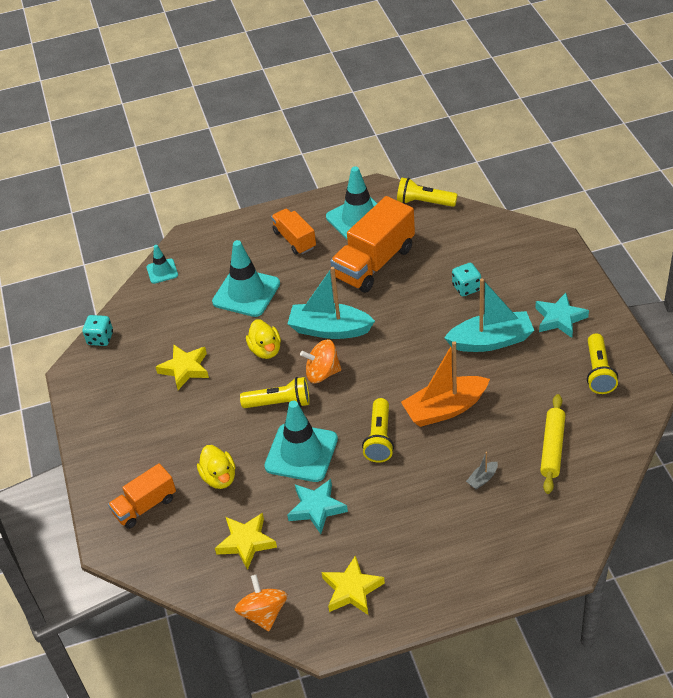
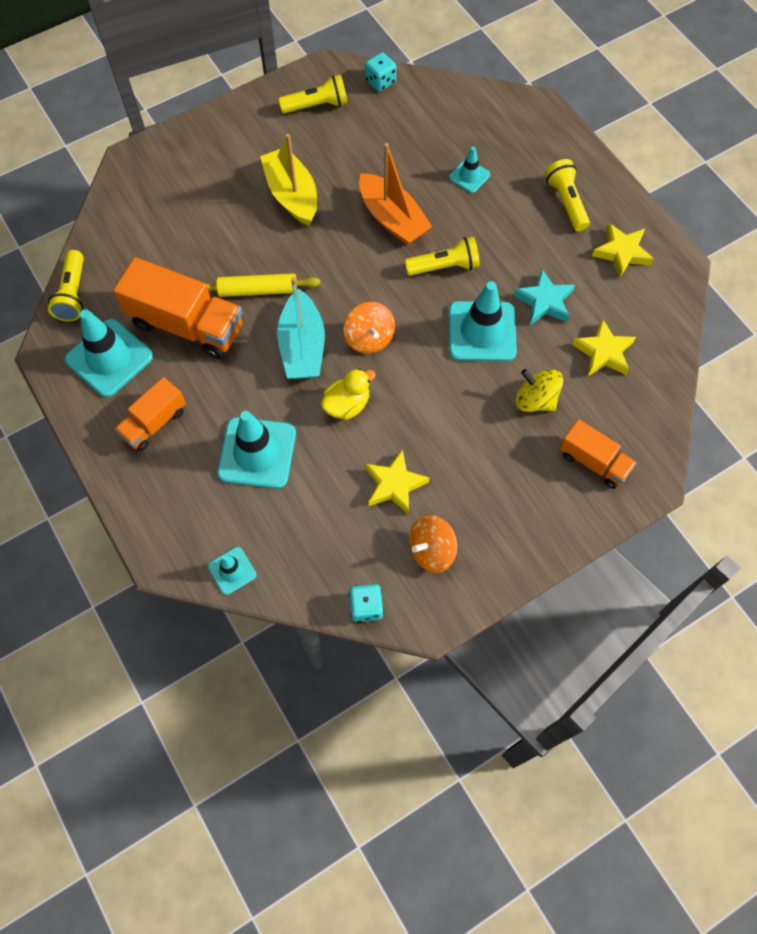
camera: 110 degrees left, 20 degrees up
yellow duck [197,445,235,489] -> yellow spinning top [515,369,563,412]
orange spinning top [235,575,287,631] -> orange spinning top moved to [409,515,457,573]
yellow flashlight [240,377,310,408] -> yellow flashlight moved to [545,159,590,231]
turquoise boat [444,278,534,352] -> yellow boat [260,134,317,226]
turquoise dice [452,263,481,296] -> turquoise dice moved to [365,52,396,92]
grey boat [466,452,498,489] -> turquoise traffic cone [449,147,490,193]
turquoise star [535,293,589,338] -> none
yellow rolling pin [540,394,565,494] -> yellow rolling pin moved to [205,273,320,297]

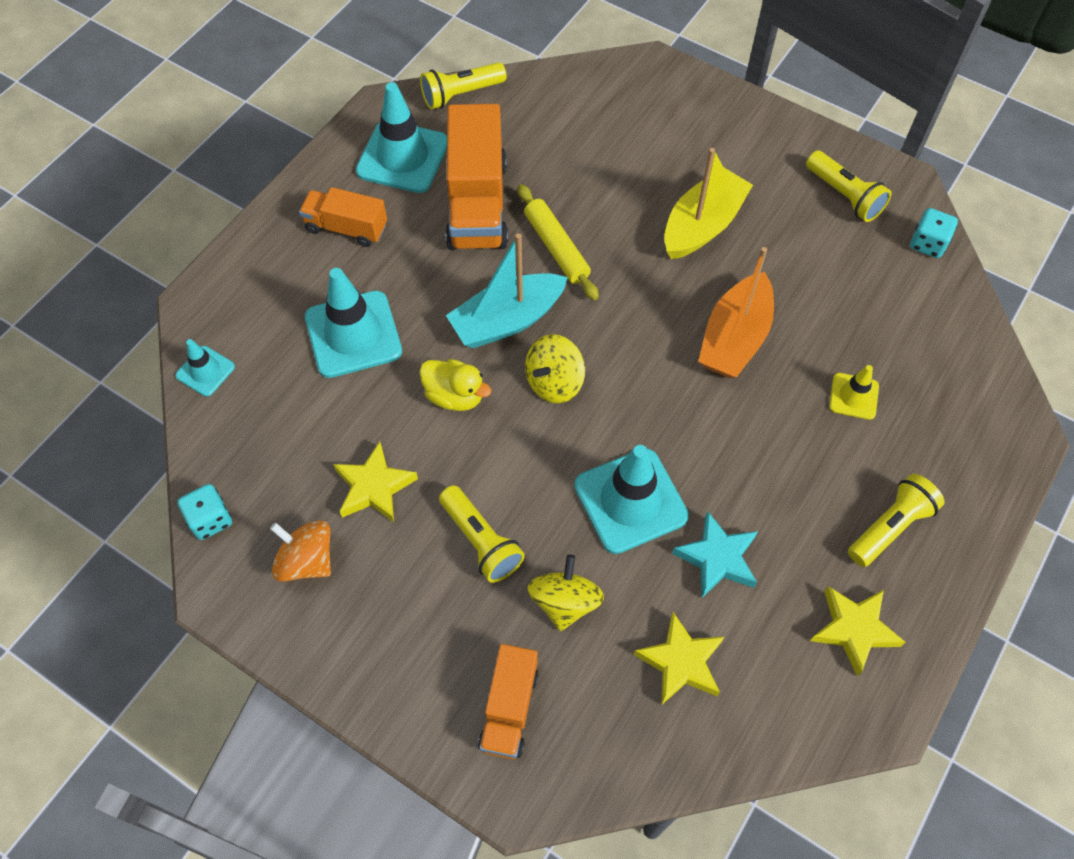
camera: 65 degrees right, 5 degrees down
orange spinning top [343,302,395,354] -> yellow spinning top [525,334,585,403]
yellow flashlight [404,237,480,276] -> yellow flashlight moved to [439,485,525,583]
turquoise traffic cone [449,147,490,193] -> yellow traffic cone [829,365,879,420]

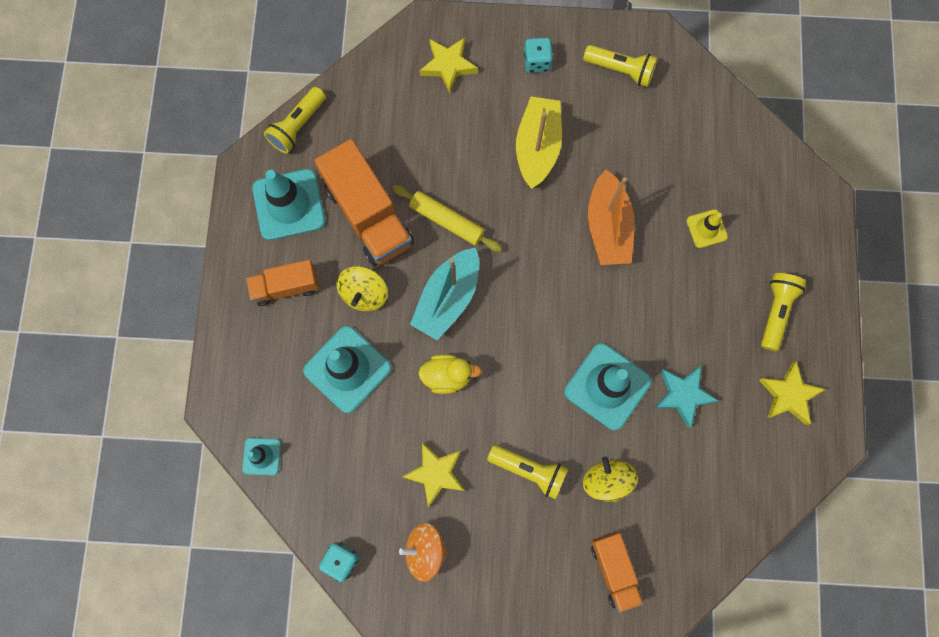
camera: 30 degrees left, 15 degrees up
yellow spinning top [525,334,585,403] -> yellow spinning top moved to [337,266,388,311]
yellow star [634,612,724,704] -> yellow star moved to [420,38,478,93]
turquoise dice [910,208,958,258] -> turquoise dice moved to [524,38,553,73]

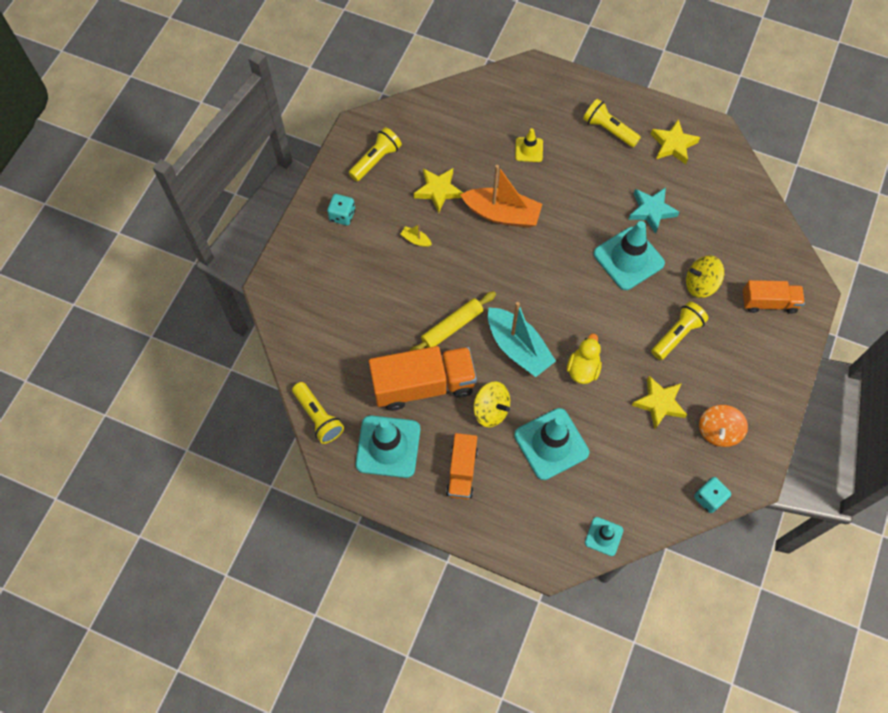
camera: 70 degrees left, 10 degrees down
yellow star [420,38,478,93] -> yellow star moved to [414,168,463,213]
yellow boat [516,96,562,189] -> yellow boat [400,224,432,247], size x0.41

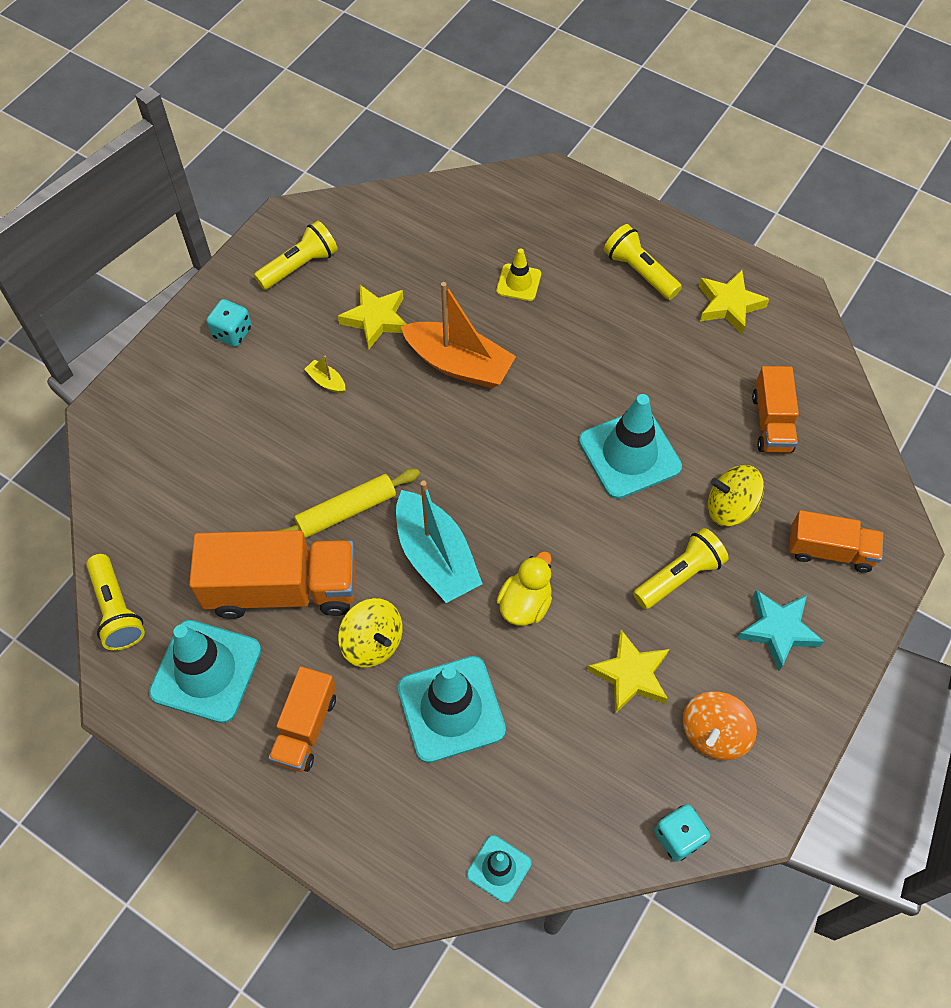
camera: 10 degrees right, 5 degrees down
turquoise star [628,187,679,234] -> turquoise star moved to [737,590,824,671]
none -> orange truck [752,366,799,453]

